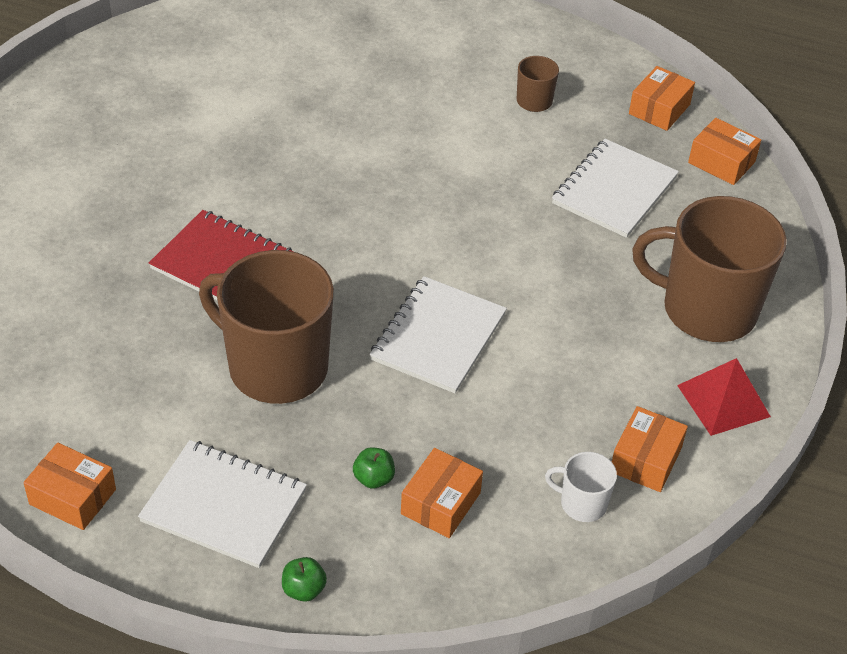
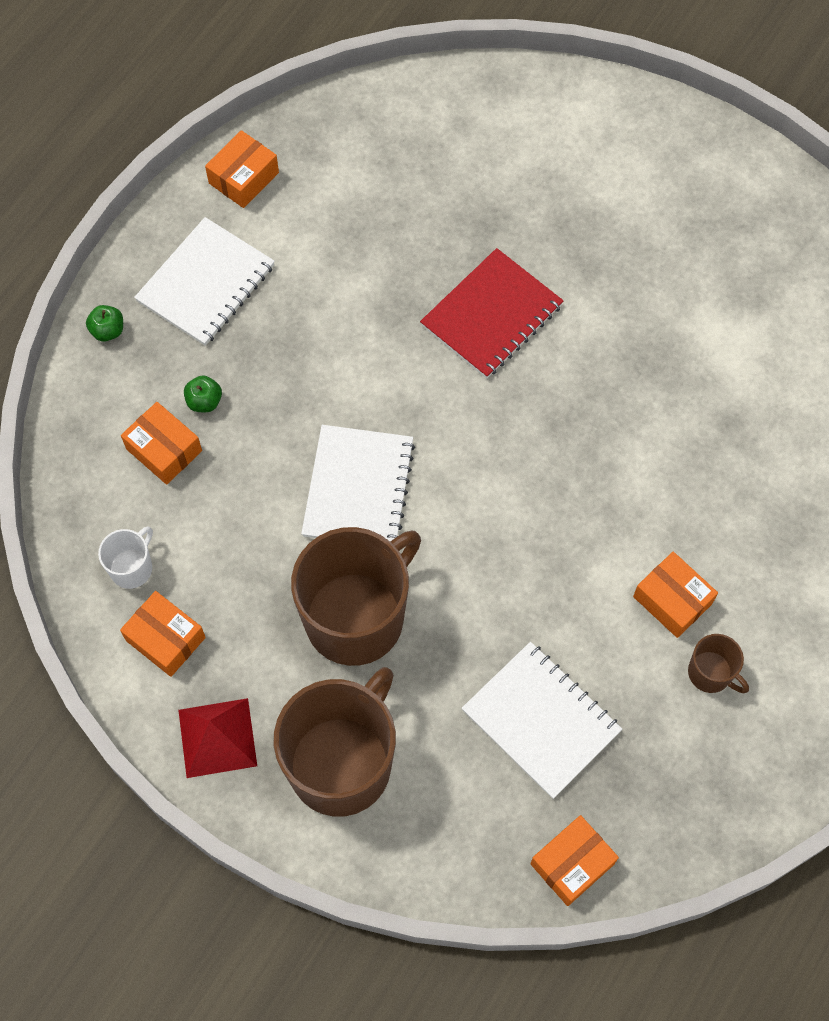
camera: 105 degrees right, 20 degrees up
brown mug [199,250,334,404] -> brown mug moved to [291,527,421,666]
white notebook [370,276,507,393] -> white notebook turned 60 degrees clockwise [301,425,415,542]
orange box [629,66,695,131] -> orange box moved to [633,552,718,638]

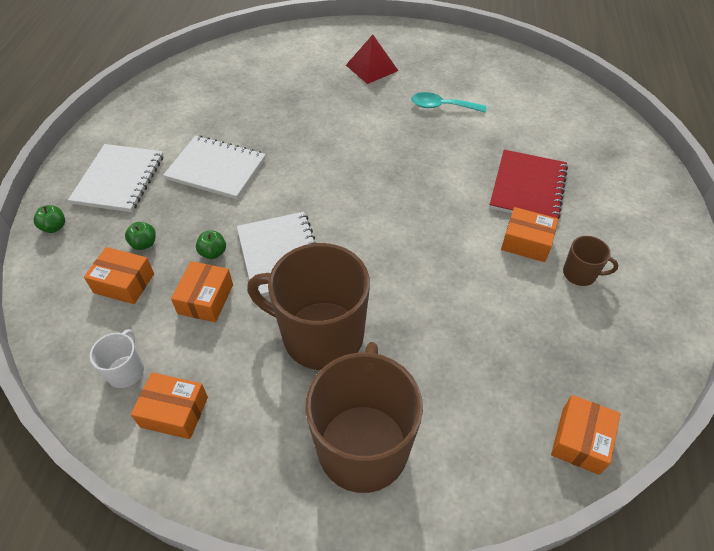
camera: 25 degrees left, 15 degrees down
red pyramid [178,698,257,778] -> red pyramid moved to [346,35,398,84]
orange box [205,130,279,208] -> orange box moved to [171,261,233,322]
brown mug [291,527,421,666] -> brown mug turned 90 degrees counterclockwise [247,243,370,370]
red notebook [420,248,564,379] -> red notebook moved to [489,150,568,219]
white notebook [462,642,622,799] -> white notebook moved to [163,136,266,200]
none -> green apple [196,231,226,259]
none -> turquoise spoon [411,92,486,113]

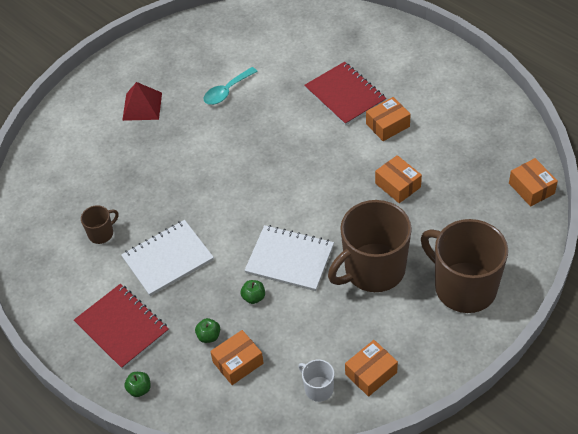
camera: 50 degrees left, 0 degrees up
white notebook [68,144,163,212] -> red notebook [74,284,169,369]
orange box [171,261,233,322] -> orange box moved to [375,155,422,203]
brown mug [563,236,619,286] -> brown mug moved to [81,205,118,244]

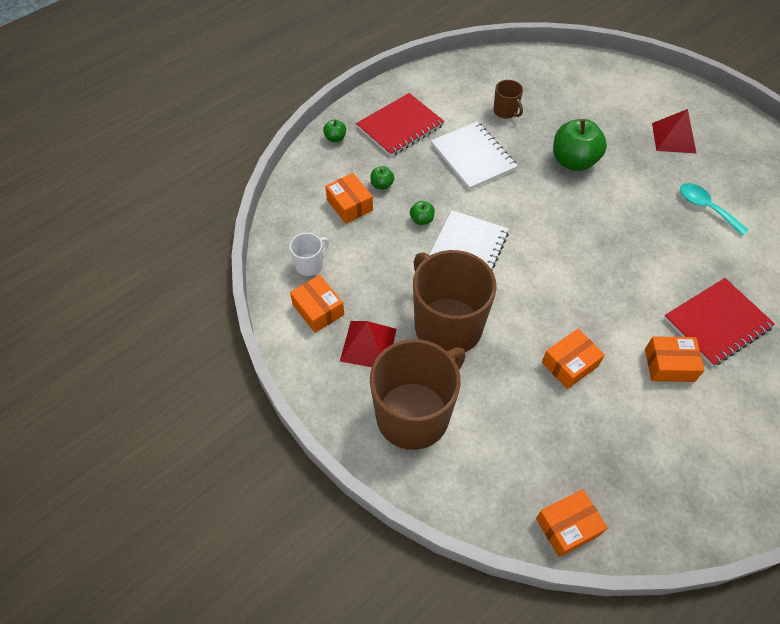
camera: 90 degrees right, 5 degrees up
orange box [366,97,411,141] -> orange box turned 60 degrees counterclockwise [645,336,705,382]
none -> red pyramid [340,321,397,367]
none -> green apple [553,119,607,171]

